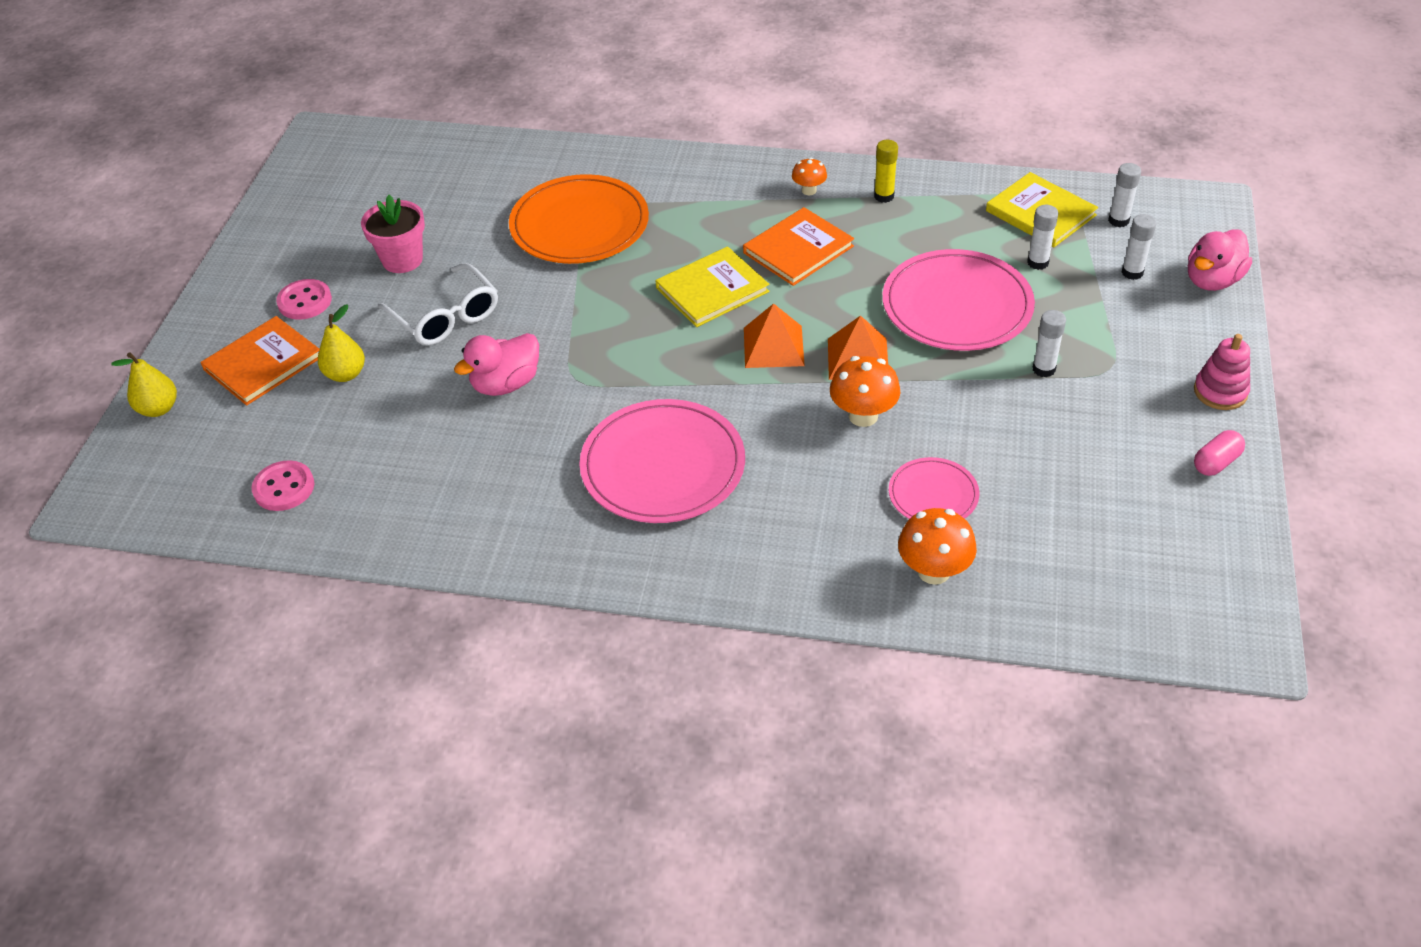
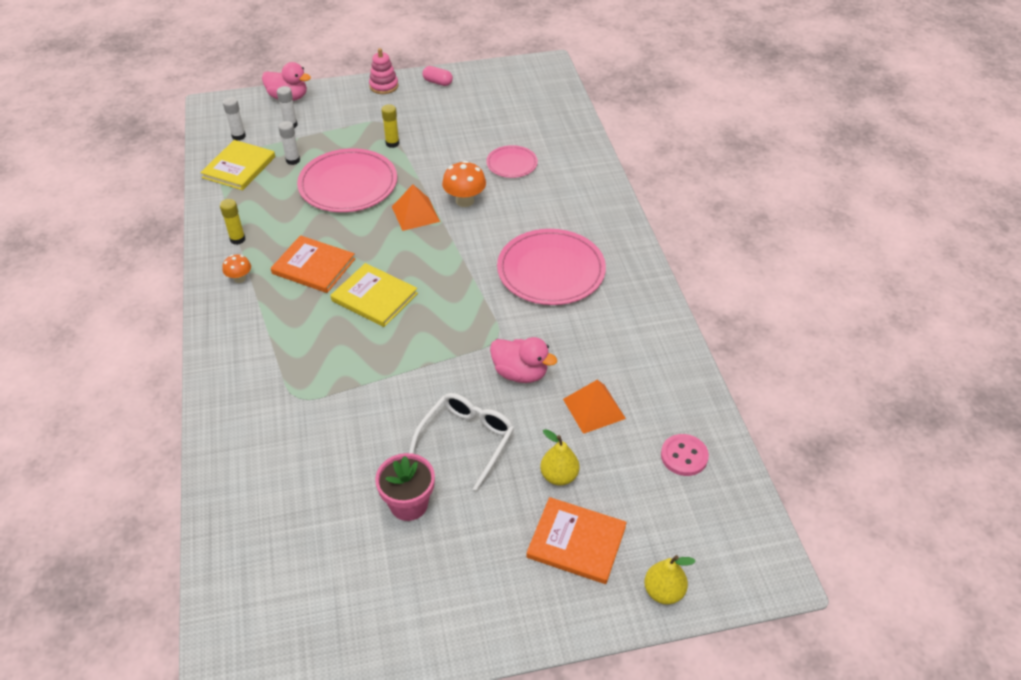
camera: 115 degrees left, 0 degrees up
pink button [276,279,332,320] -> none
orange plate [509,174,649,264] -> none
orange pyramid [744,303,805,368] -> orange pyramid moved to [563,380,626,434]
orange mushroom [898,508,977,585] -> none
white glue stick [1033,310,1066,377] -> yellow glue stick [381,104,400,148]

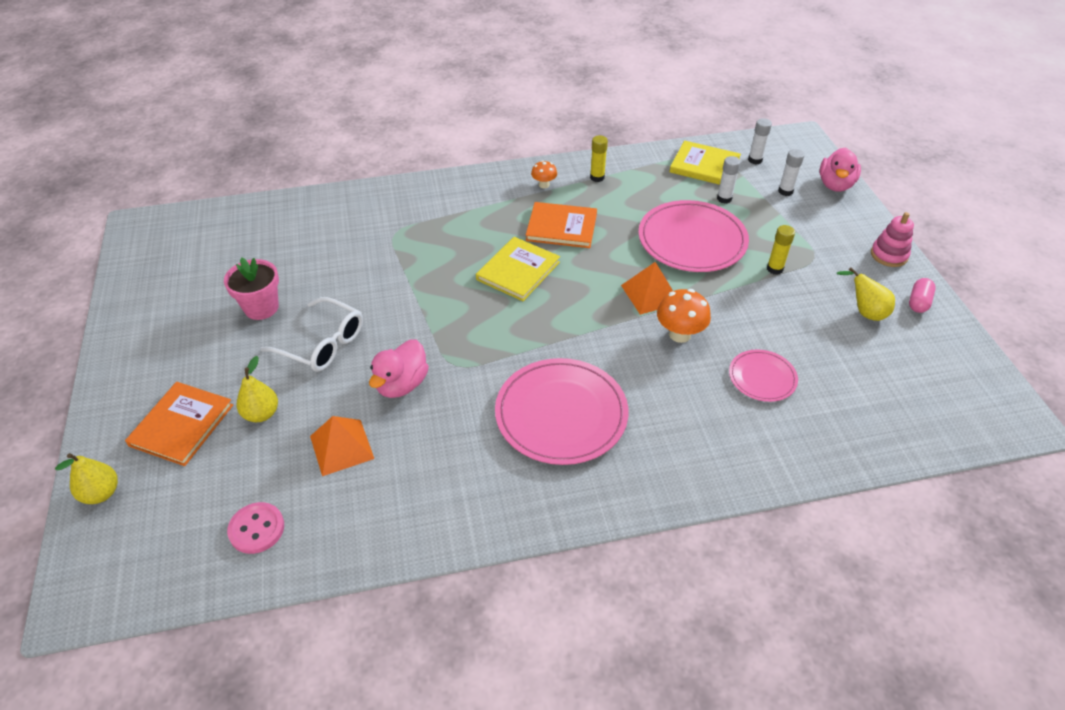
camera: 90 degrees right, 0 degrees up
orange book [271,235,355,293] -> orange book turned 75 degrees clockwise [526,202,597,248]
none -> yellow pear [837,268,895,321]

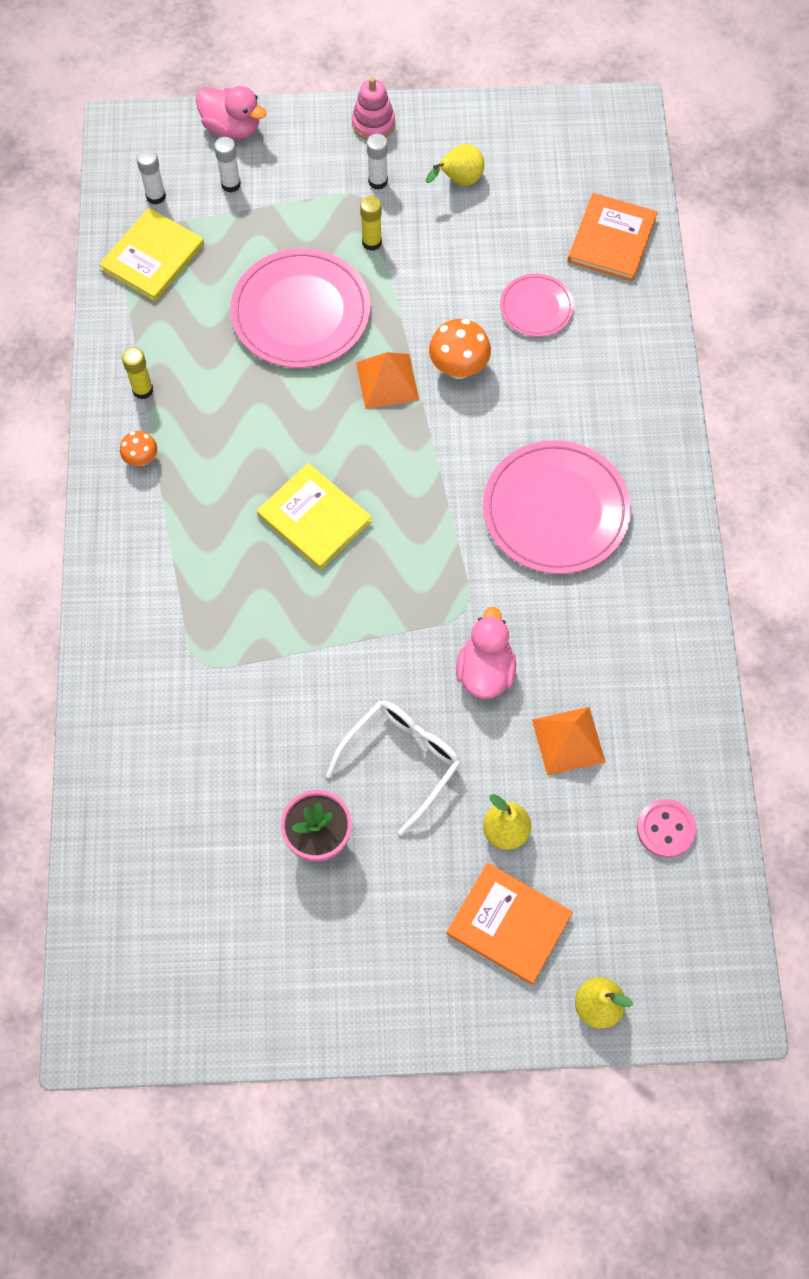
camera: 80 degrees left, 20 degrees up
pink duck [369,339,429,398] -> pink duck turned 120 degrees counterclockwise [456,607,516,699]
orange book [526,202,597,248] -> orange book moved to [568,193,658,281]
white glue stick [717,156,741,204] -> white glue stick moved to [367,134,388,190]
pink capsule [909,278,936,313] -> none

